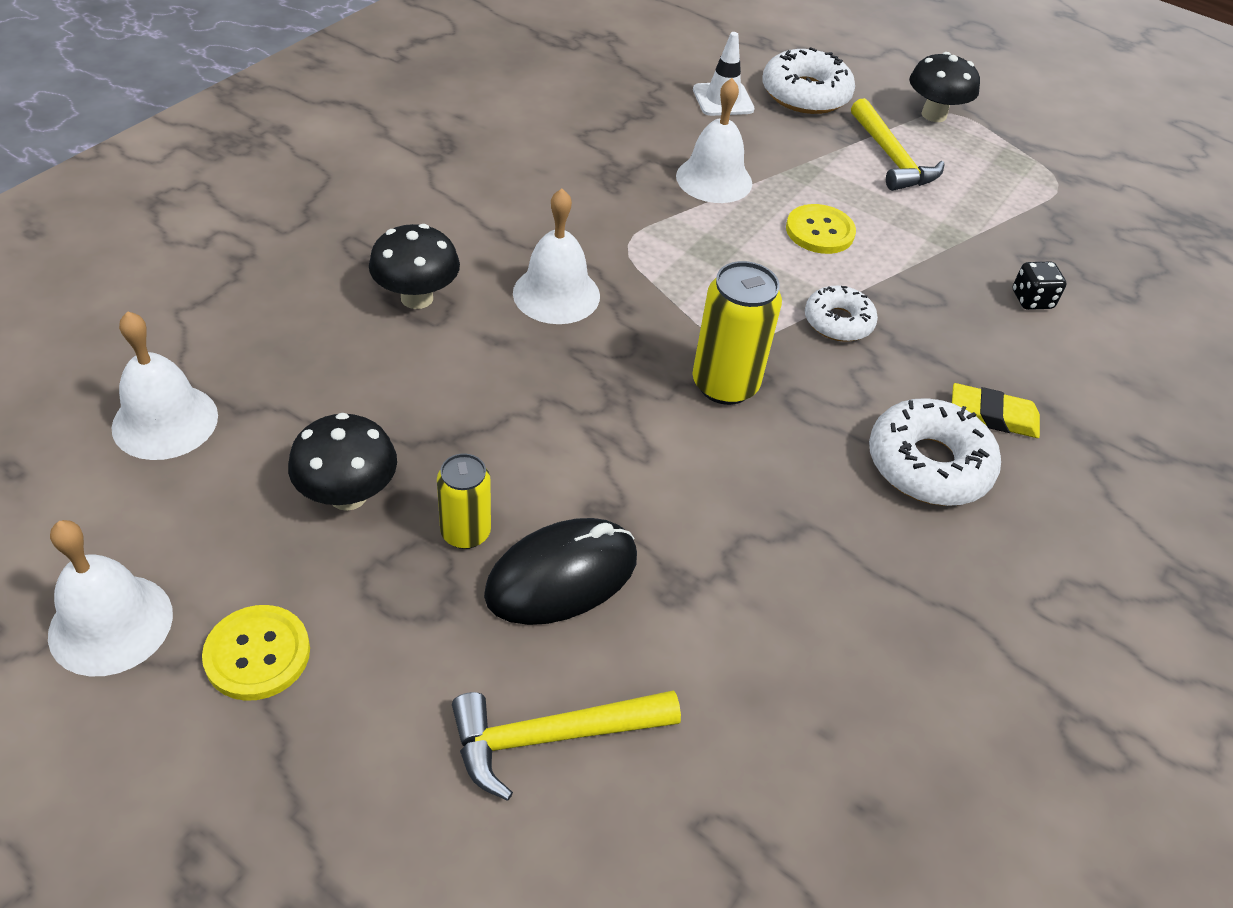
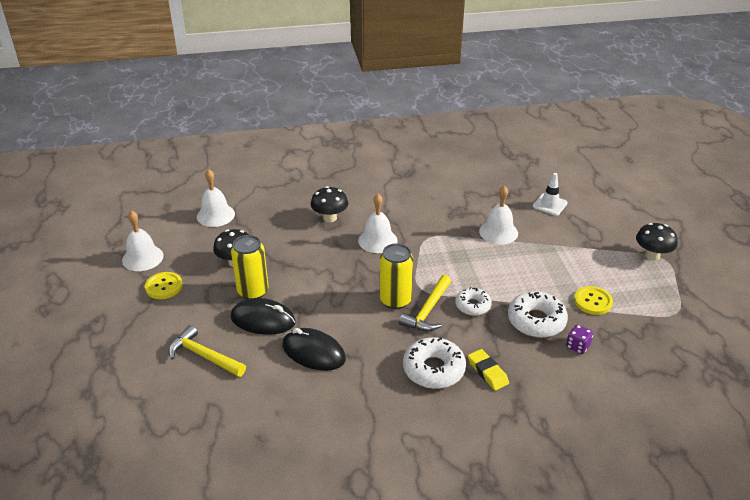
camera: 50 degrees right, 10 degrees down
yellow can [437,453,491,549] -> yellow can [231,235,269,299], size x1.58
white donut [762,47,855,114] -> white donut moved to [508,291,568,338]
yellow button [786,204,856,254] -> yellow button moved to [574,286,613,315]
yellow hammer [851,98,945,191] -> yellow hammer moved to [399,275,451,331]
black dice [1013,262,1067,310] -> purple dice [566,324,593,354]
none -> black mouse [283,328,346,371]

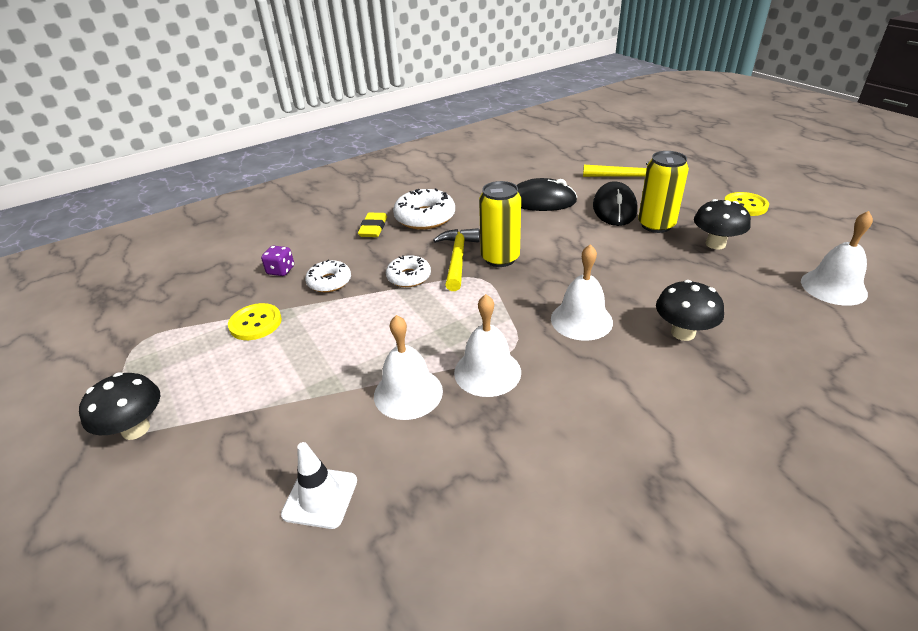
camera: 160 degrees right, 0 degrees up
white bell [122,210,164,271] -> white bell moved to [454,294,521,397]
black mouse [230,298,296,335] -> black mouse turned 75 degrees counterclockwise [593,181,638,226]
yellow eraser [468,349,509,390] -> yellow eraser turned 60 degrees clockwise [358,213,387,237]
white donut [508,291,568,338] -> white donut [305,260,351,292], size x0.63

